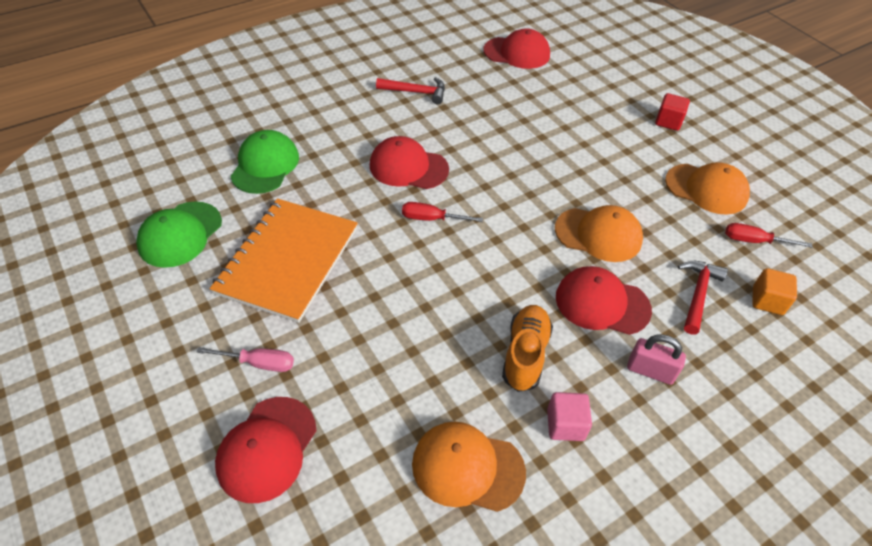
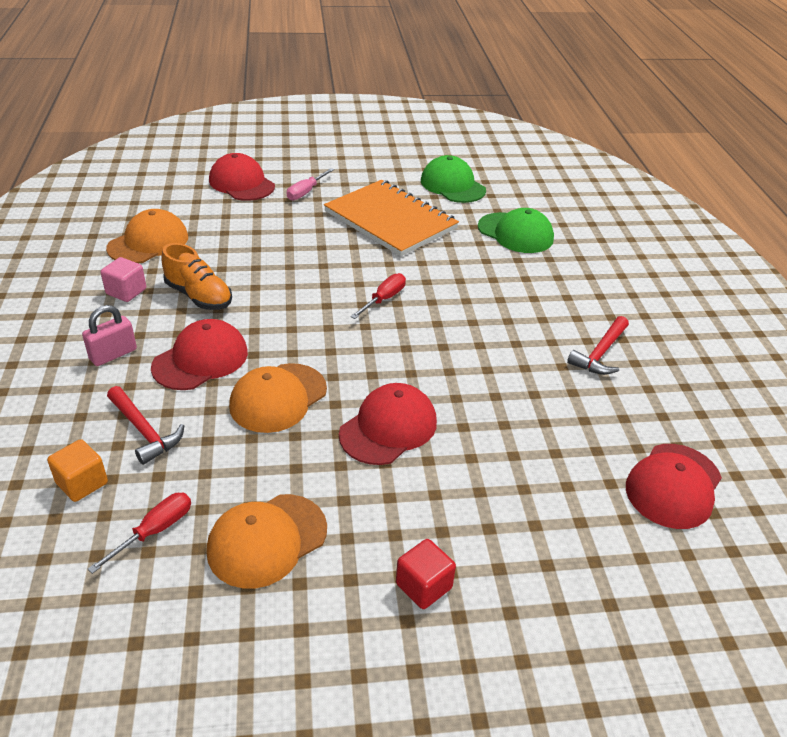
camera: 115 degrees right, 10 degrees down
red cap [370,136,449,189] -> red cap moved to [339,383,437,465]

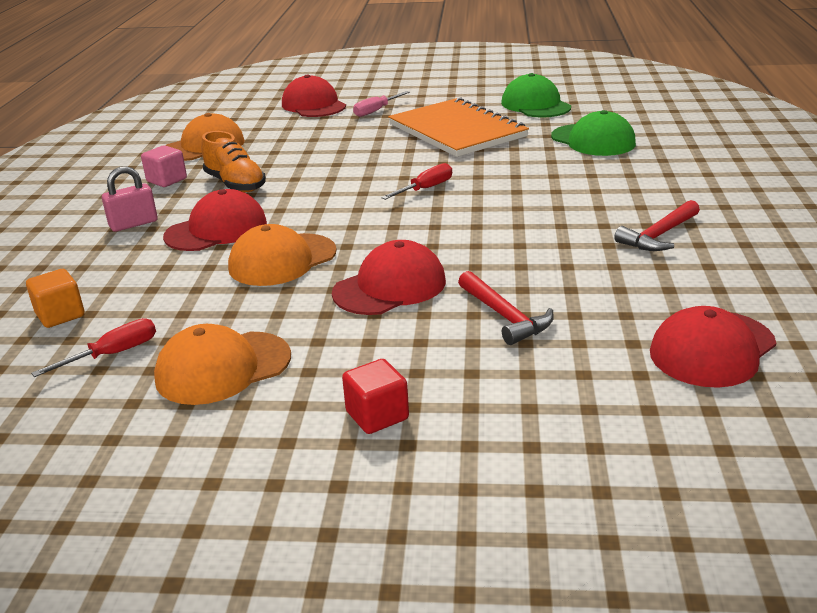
camera: 15 degrees right, 10 degrees down
red hammer [107,386,184,465] -> red hammer moved to [458,271,554,345]

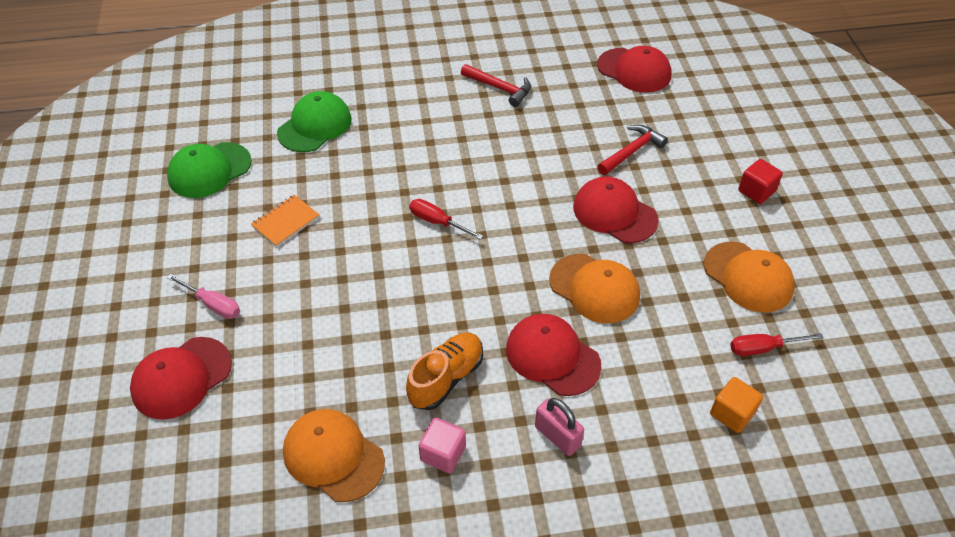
camera: 105 degrees left, 20 degrees up
red screwdriver [31,318,156,377] -> red screwdriver turned 45 degrees counterclockwise [730,333,824,356]
orange notebook [388,97,529,157] -> orange notebook [251,195,320,247], size x0.44

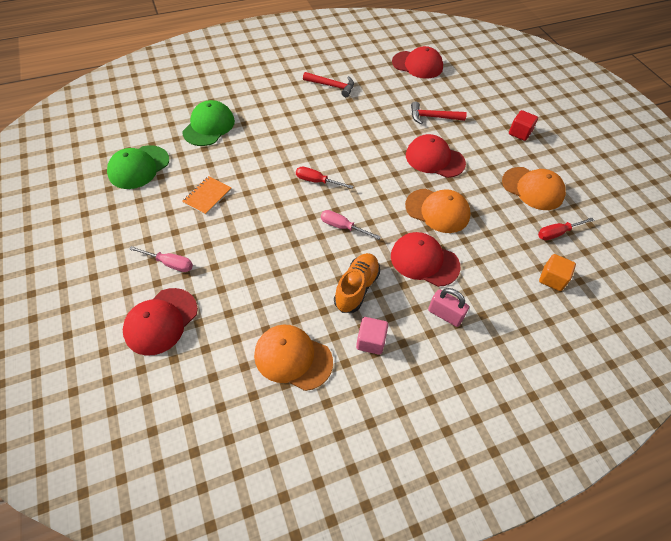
camera: 15 degrees left, 5 degrees up
red hammer [598,125,668,175] -> red hammer turned 120 degrees counterclockwise [411,101,467,124]
none -> pink screwdriver [321,210,381,239]

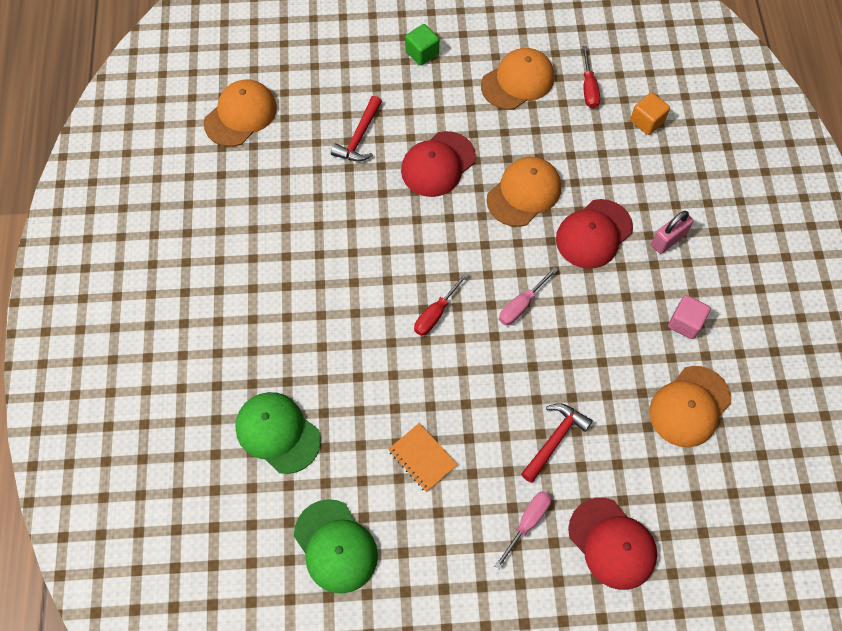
camera: 70 degrees left, 10 degrees up
red hammer [303,72,354,97] -> red hammer moved to [521,403,593,483]
orange shoe [334,253,380,313] -> none
red cap [392,46,443,79] -> orange cap [204,80,277,147]
red cube [509,110,538,141] -> green cube [405,24,439,66]

